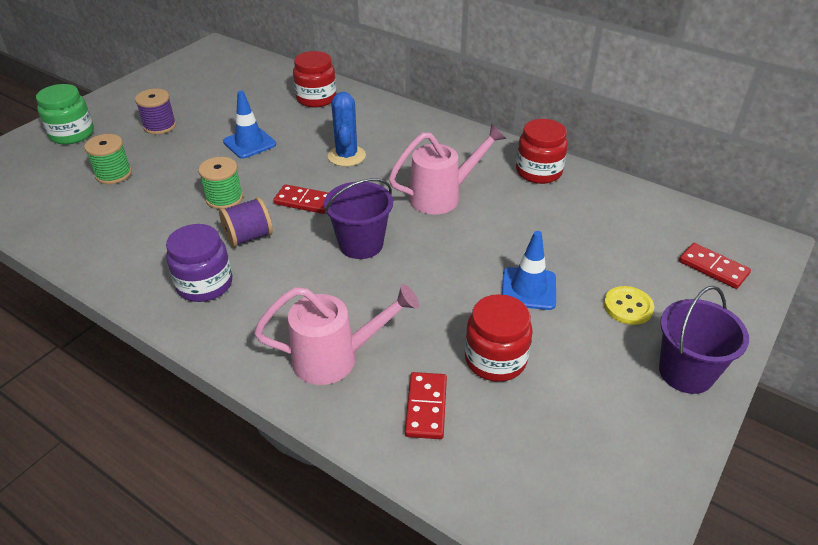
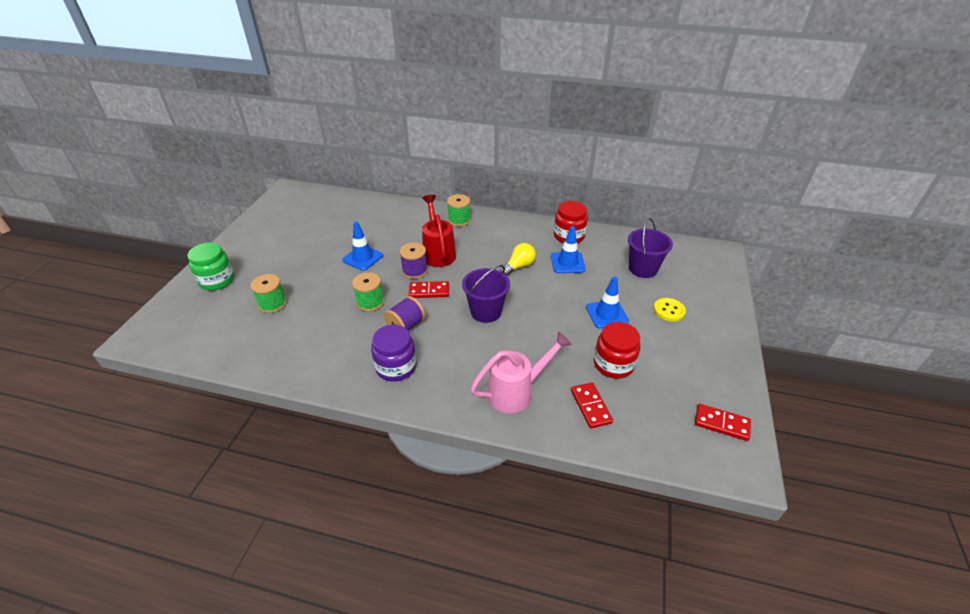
camera: 20 degrees left, 0 degrees up
purple spool [135,89,176,135] -> purple spool moved to [399,242,428,279]
red jar [293,51,337,107] -> none
blue cactus [328,92,366,167] -> red watering can [422,195,456,267]
pink watering can [389,123,506,214] -> yellow light bulb [501,243,536,276]
purple bucket [659,286,749,394] -> purple bucket moved to [628,218,673,278]
red domino [679,243,751,289] -> red domino moved to [695,404,751,441]
none -> green spool [447,194,471,227]
none -> blue traffic cone [551,226,586,273]

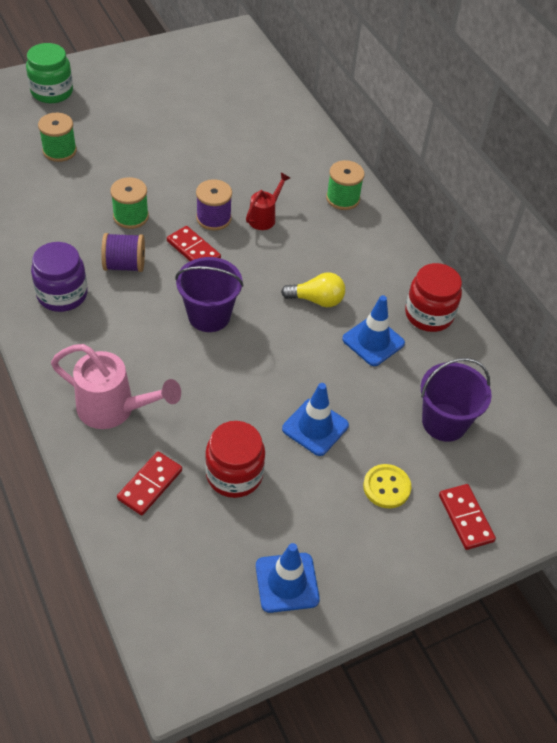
camera: 45 degrees right, 10 degrees up
blue traffic cone [342,221,383,271] -> blue traffic cone moved to [256,543,320,613]
red watering can [422,195,456,267] -> red watering can [246,173,290,230], size x0.58
red domino [695,404,751,441] -> red domino moved to [439,484,496,550]

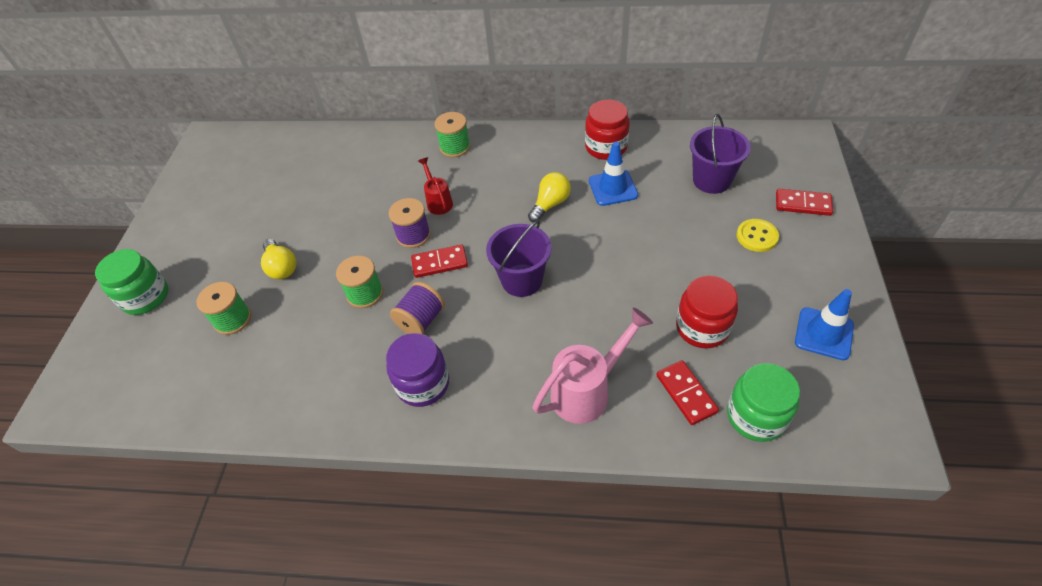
camera: 50 degrees left, 0 degrees up
blue traffic cone [282,383,349,456] -> none
none -> yellow light bulb [261,239,296,279]
none -> green jar [727,363,800,442]

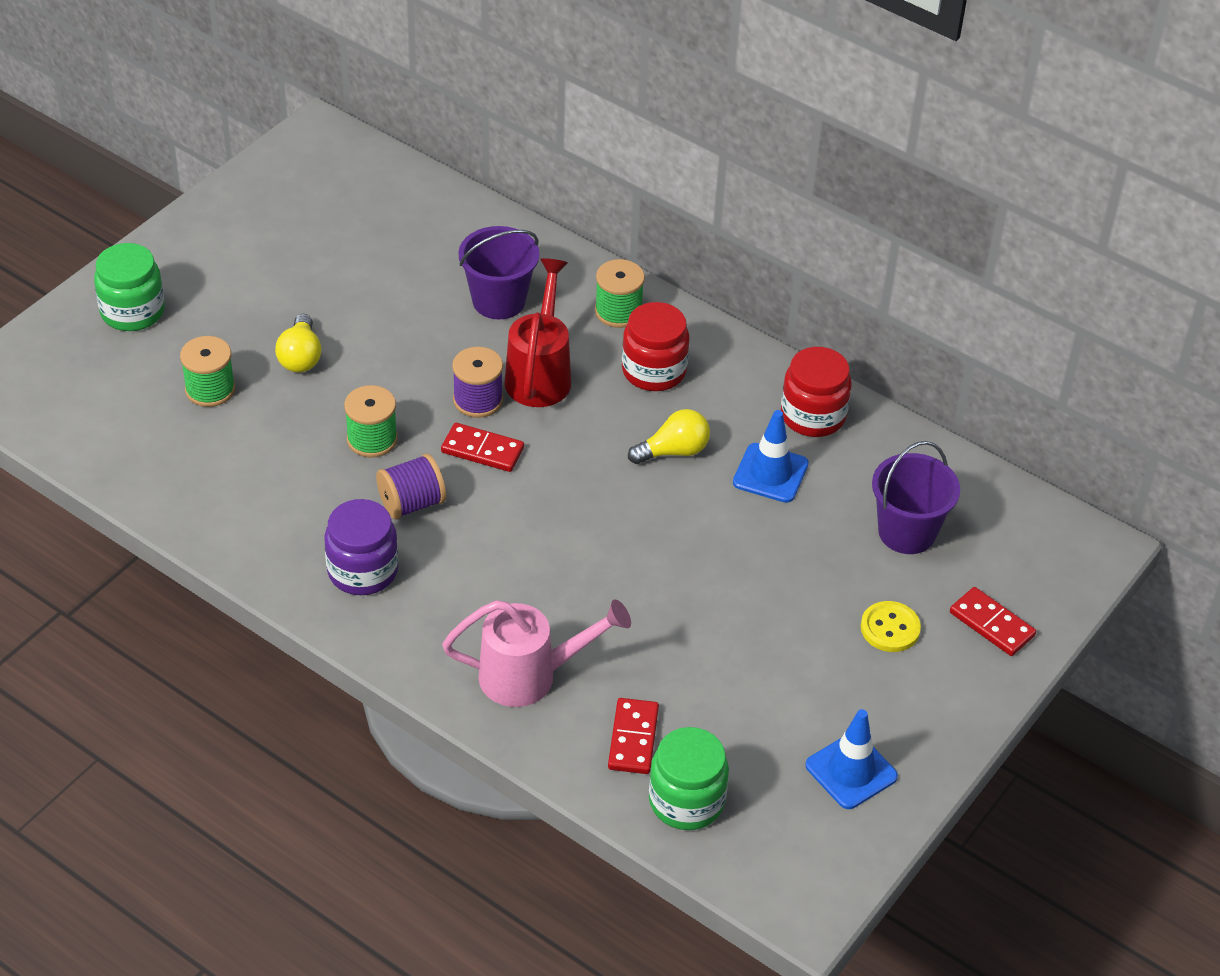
camera: 25 degrees right, 5 degrees down
red watering can [418,157,453,215] -> red watering can [504,258,571,407], size x1.73
purple bucket [486,220,551,297] -> purple bucket moved to [458,226,539,319]
red jar [676,276,738,348] -> red jar moved to [622,302,690,391]

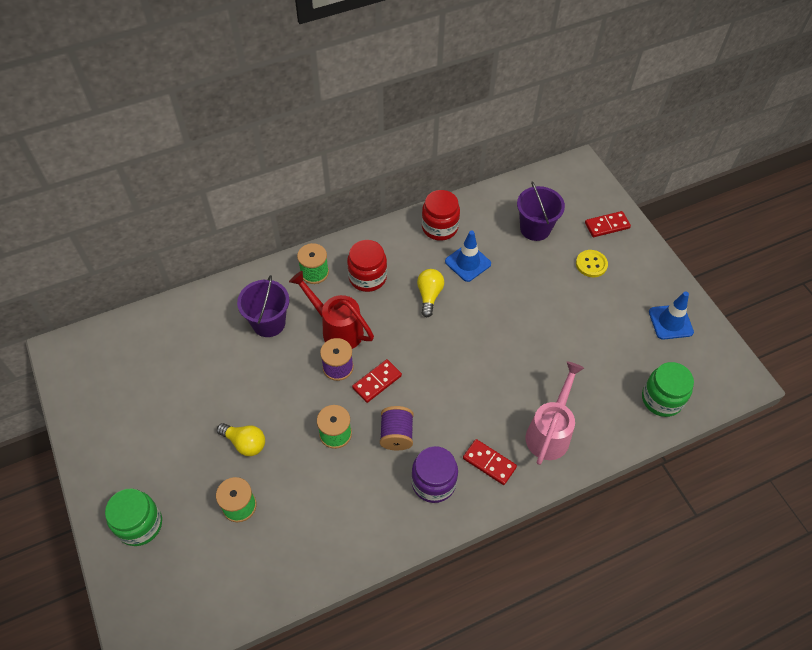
camera: 60 degrees left, 10 degrees up
red domino [608,698,659,774] -> red domino moved to [463,439,517,485]

